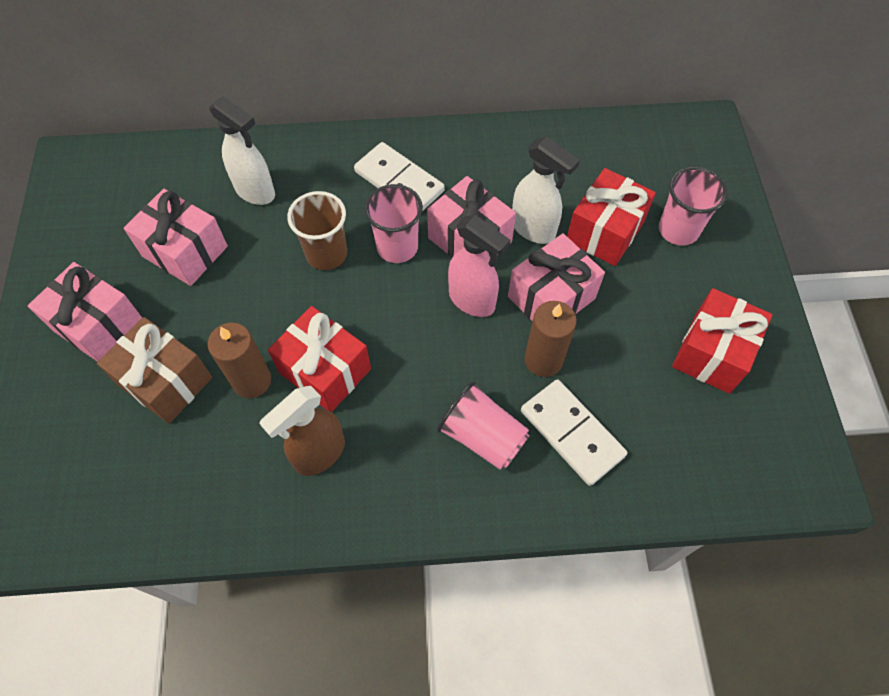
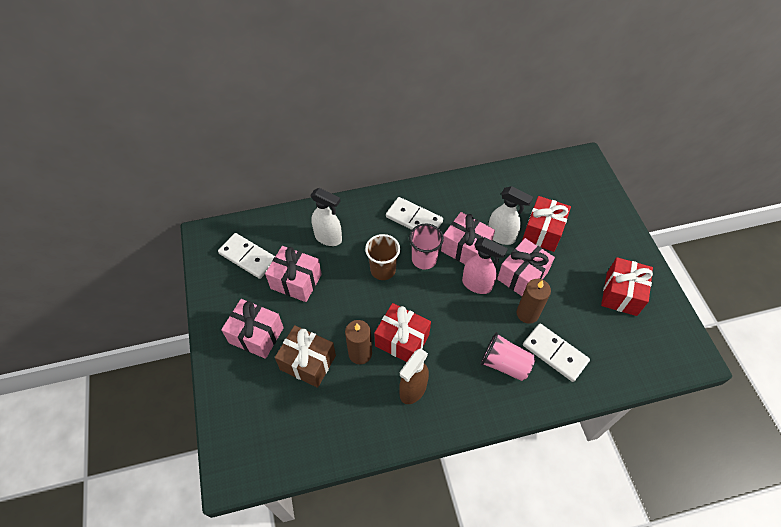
camera: 10 degrees left, 5 degrees down
pink cup [659,167,727,246] -> none
none -> white domino [218,233,275,279]

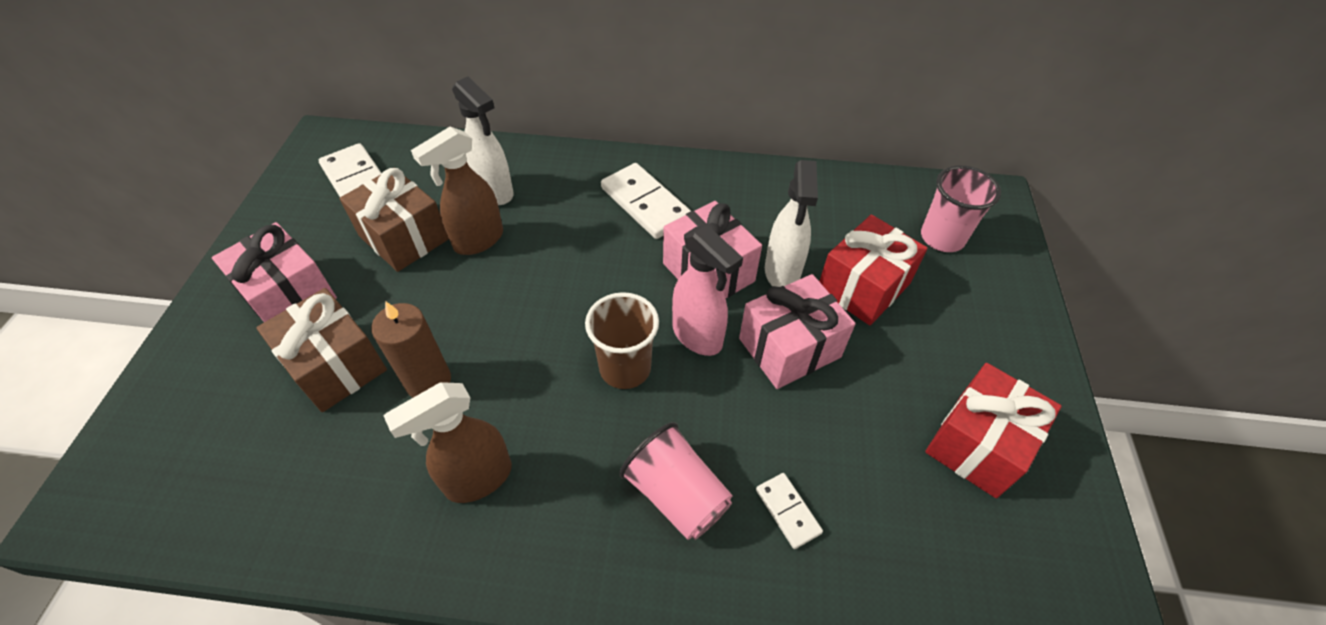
camera: 20 degrees right, 5 degrees down
pink gift [265,246,322,302] -> brown gift [339,168,449,272]
brown cup [365,234,400,280] -> brown cup moved to [585,292,659,389]
red gift [374,303,431,362] -> none
pink cup [409,224,444,270] -> pink cup moved to [921,165,1001,252]
white spray bottle [488,186,533,245] -> white spray bottle turned 45 degrees clockwise [765,160,818,287]
brown candle [517,279,551,324] -> none
white domino [523,324,590,382] -> white domino [756,473,823,549], size x0.54
none -> brown spray bottle [411,127,503,255]

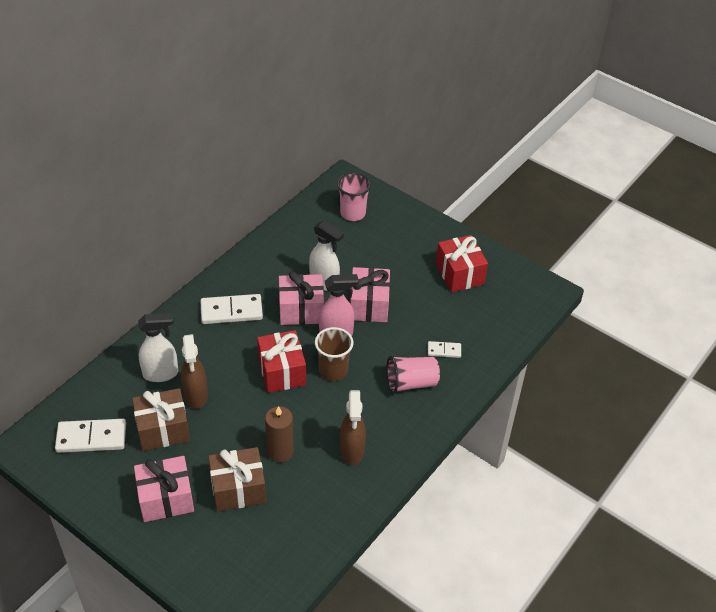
camera: 60 degrees left, 5 degrees down
red gift [819,215,928,325] -> red gift moved to [257,330,306,393]

